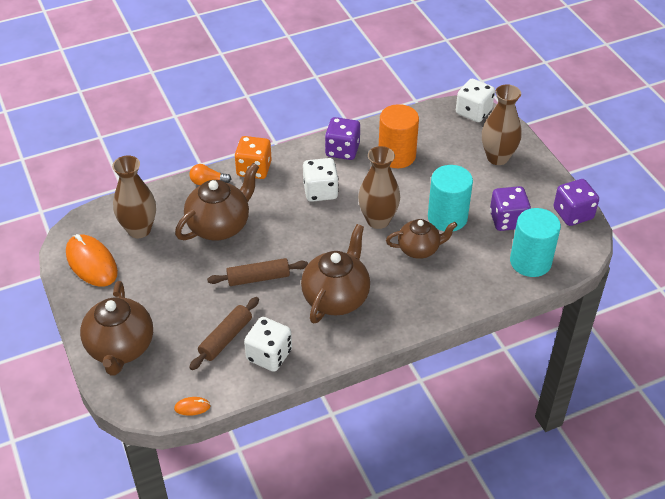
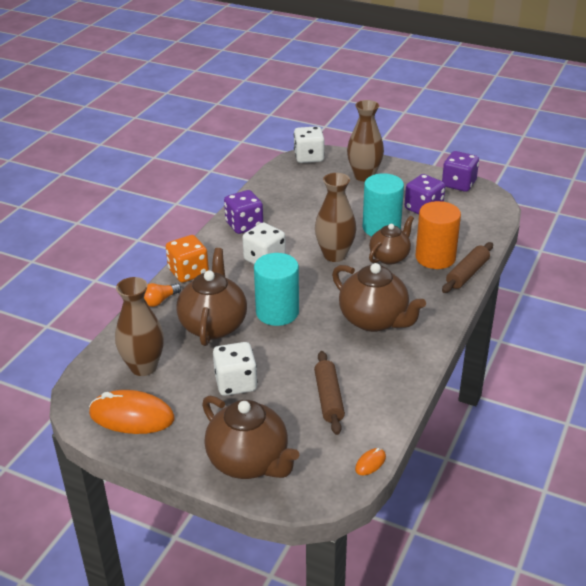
camera: 40 degrees left, 10 degrees down
brown rolling pin [207,258,308,286] -> brown rolling pin moved to [442,242,493,293]
white dice [244,317,292,372] -> white dice moved to [213,342,257,396]
brown teapot [301,224,370,324] -> brown teapot turned 150 degrees clockwise [332,263,426,332]
orange cylinder [379,104,419,168] -> orange cylinder moved to [415,201,461,269]
turquoise cylinder [510,208,561,277] -> turquoise cylinder moved to [254,253,299,326]

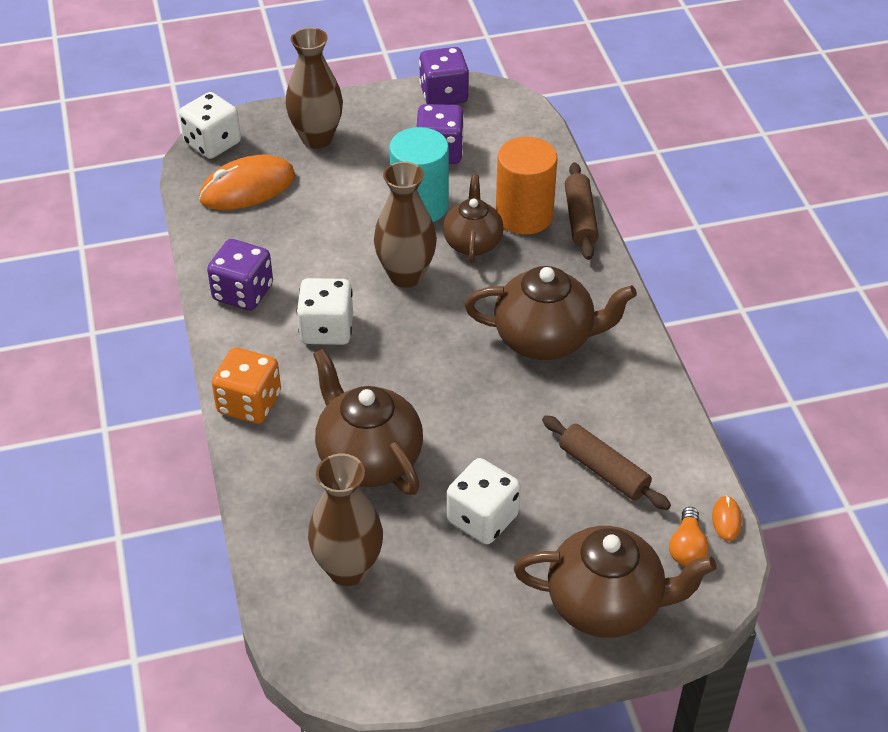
camera: 40 degrees left, 10 degrees up
orange mouse [89,390,175,434] -> orange mouse moved to [199,155,295,210]
orange light bulb [144,283,181,307] -> orange light bulb moved to [669,507,709,566]
turquoise cylinder [254,253,299,326] -> none

